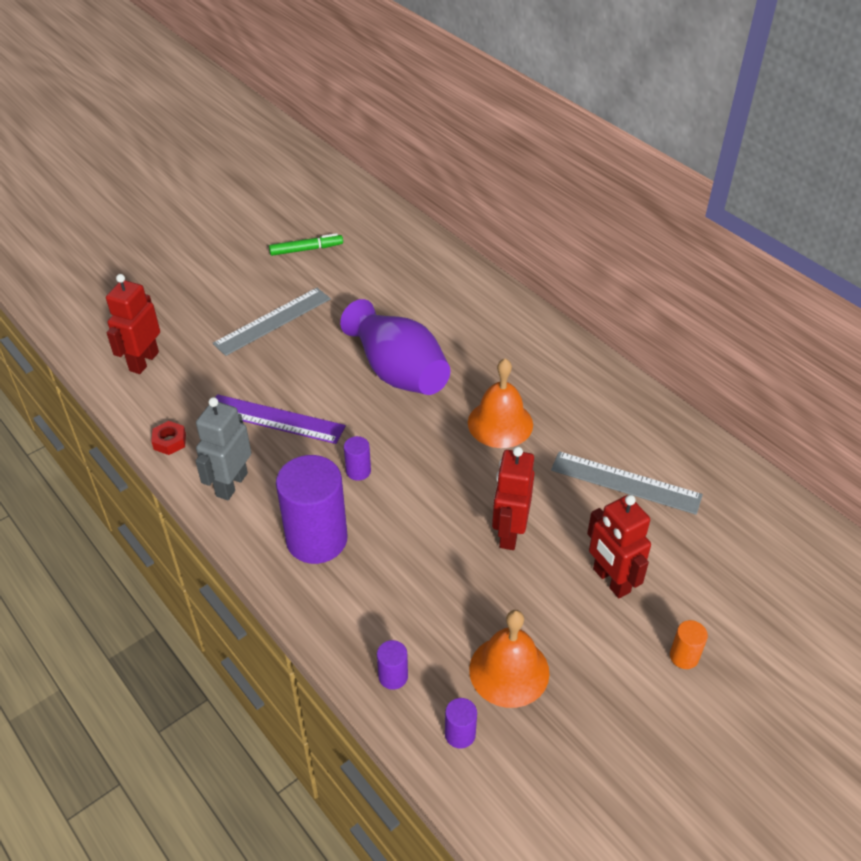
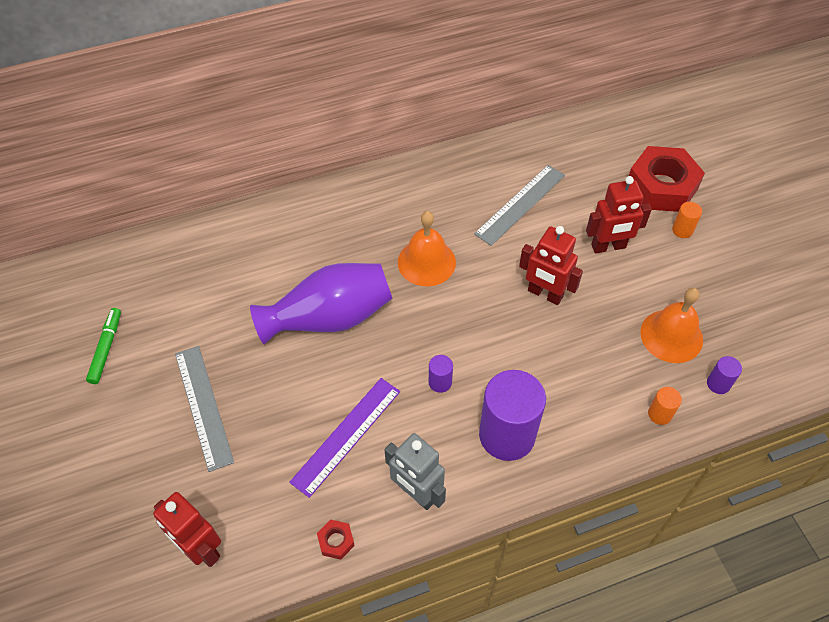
camera: 70 degrees left, 10 degrees up
purple cylinder [377,640,408,690] -> orange cylinder [648,387,682,425]
none -> red nut [629,146,705,212]

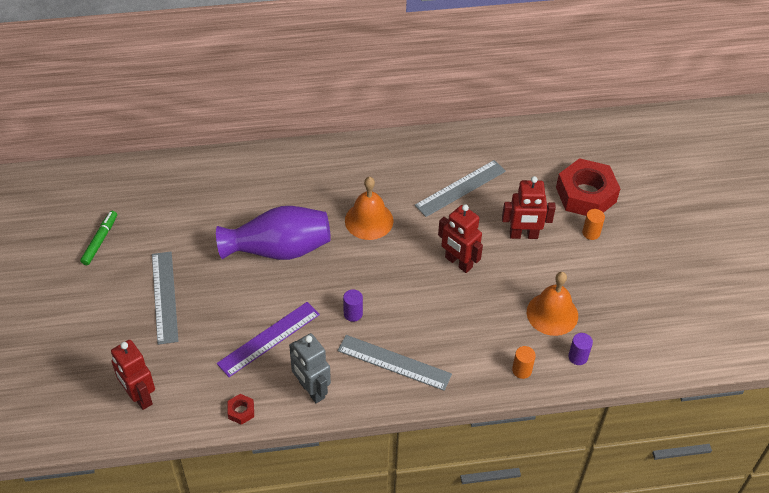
camera: 10 degrees right, 5 degrees down
purple cylinder [479,370,546,461] -> grey ruler [338,335,452,391]

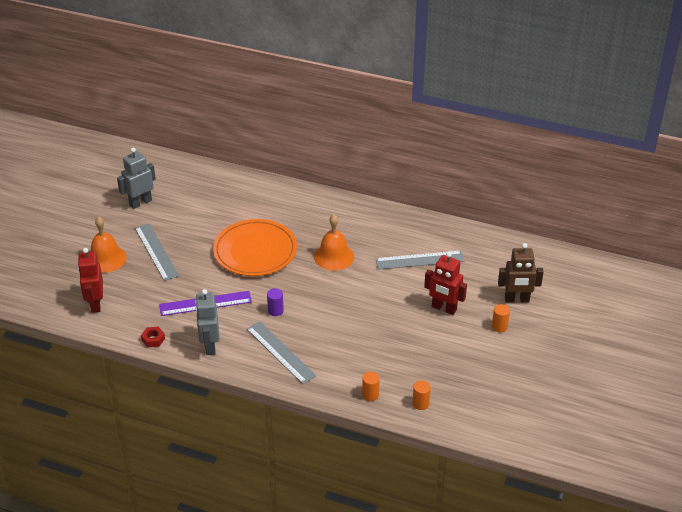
camera: 30 degrees right, 10 degrees down
green marker [80,211,117,265] -> grey robot [117,148,156,209]
grey ruler [152,252,178,345] -> grey ruler turned 45 degrees counterclockwise [135,224,179,281]
purple vase [216,206,331,260] -> orange plate [213,219,297,276]
red robot [438,204,483,273] -> none
orange bell [527,272,578,336] -> orange bell moved to [91,217,127,273]
red nut [556,158,620,216] -> brown robot [498,243,544,303]
purple cylinder [568,333,593,365] -> orange cylinder [413,380,431,410]

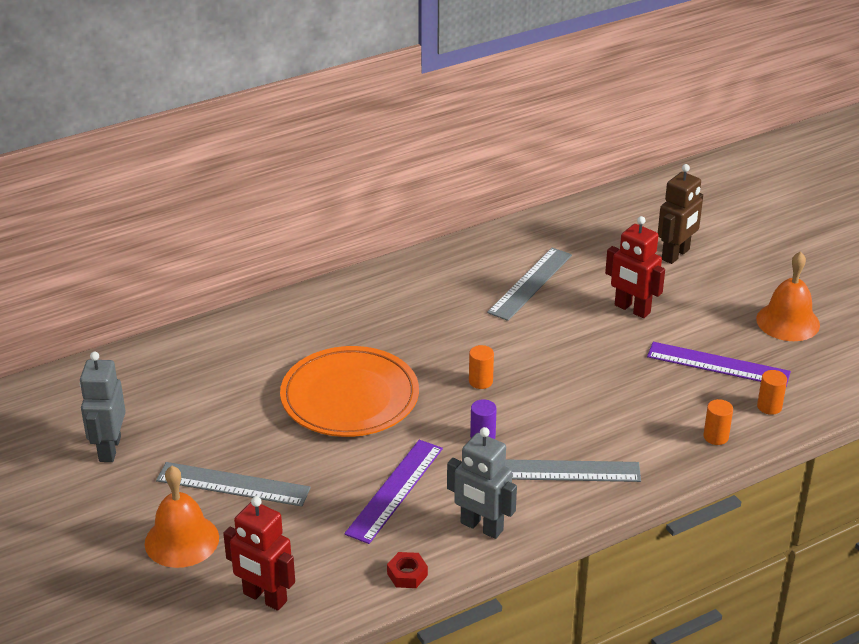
camera: 50 degrees left, 5 degrees down
orange bell [314,215,354,271] -> orange bell moved to [756,251,820,341]
red robot [424,252,467,315] -> red robot turned 60 degrees clockwise [605,216,665,318]
orange cylinder [492,304,510,332] -> orange cylinder moved to [469,345,494,389]
none -> purple ruler [647,342,791,387]

